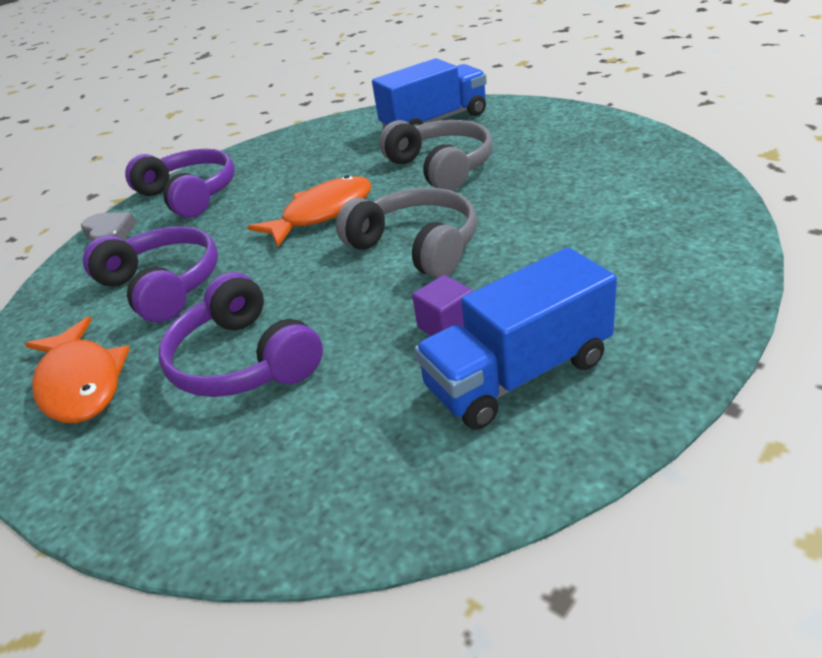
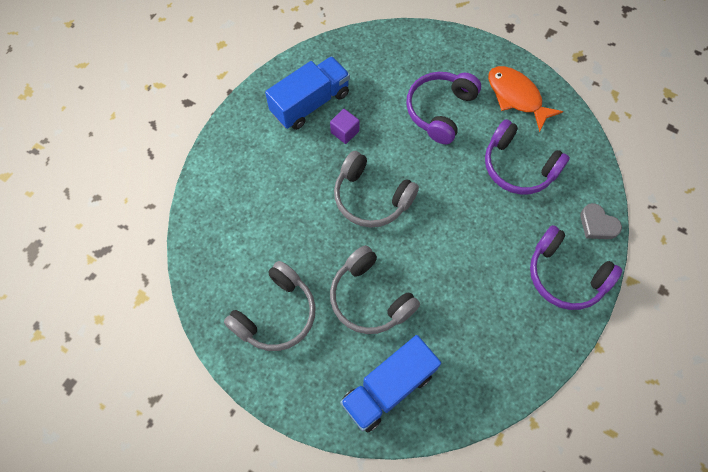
camera: 165 degrees right, 30 degrees up
purple headphones [159,272,323,397] -> purple headphones turned 105 degrees counterclockwise [406,72,481,144]
orange fish [247,175,371,247] -> none
none -> grey headphones [224,261,316,351]

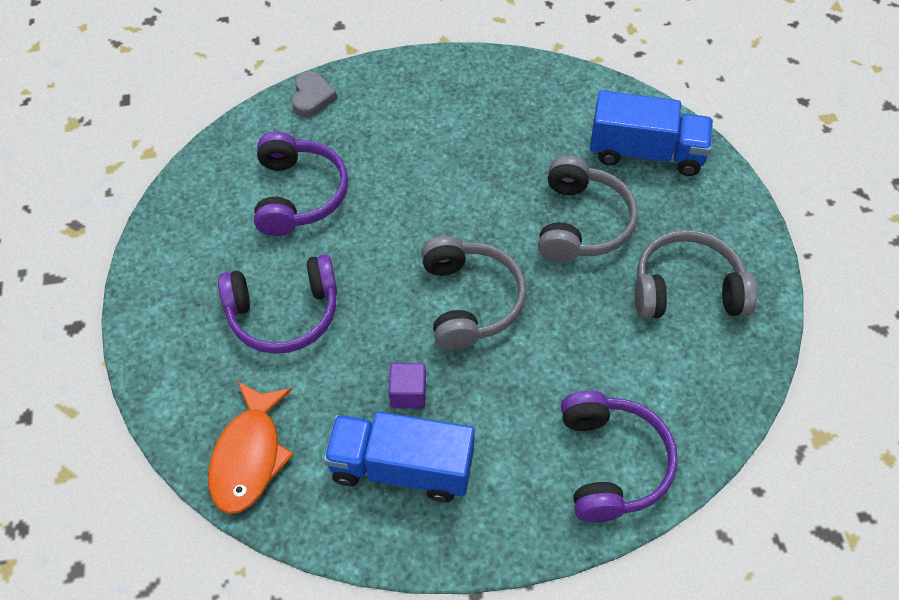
camera: 130 degrees left, 10 degrees down
orange fish [488,66,563,132] -> orange fish moved to [208,381,294,514]
purple headphones [530,225,622,310] -> purple headphones moved to [561,391,678,523]

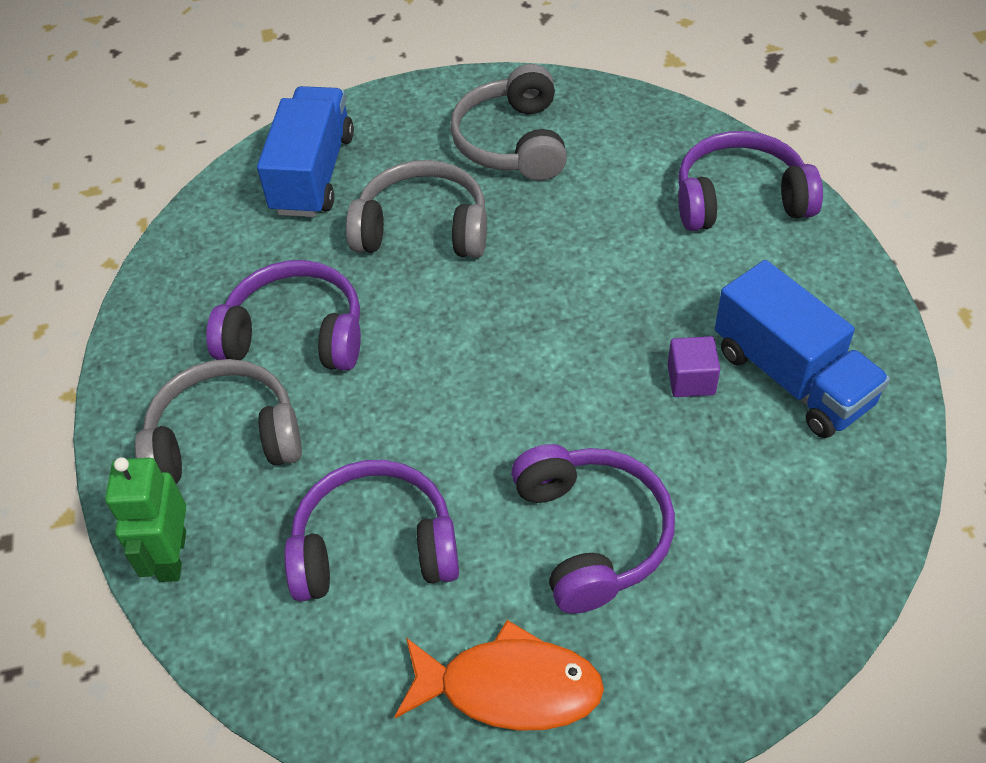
camera: 90 degrees left, 5 degrees down
orange fish [208,381,294,514] -> orange fish moved to [394,620,604,731]
grey heart [292,71,337,117] -> green robot [105,457,186,582]
blue truck [324,411,475,502] -> blue truck turned 45 degrees counterclockwise [715,260,890,438]
grey headphones [421,236,526,351] -> grey headphones moved to [135,359,302,484]
none -> purple headphones [206,260,361,371]

